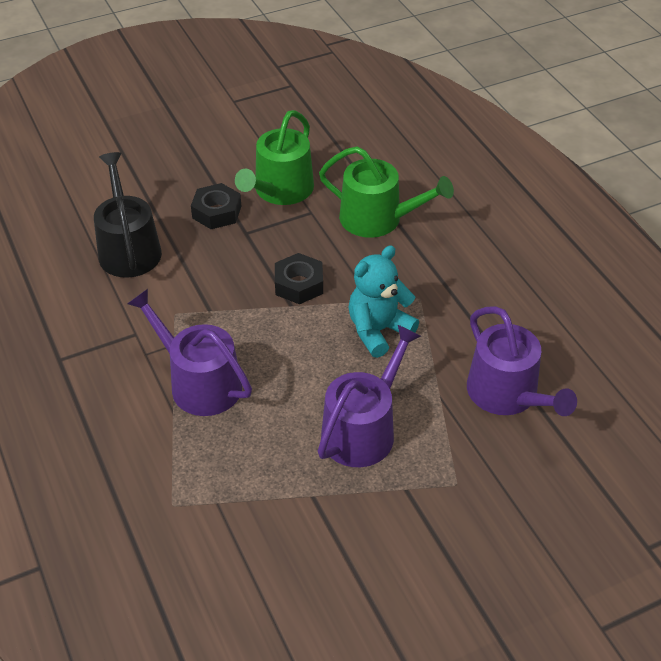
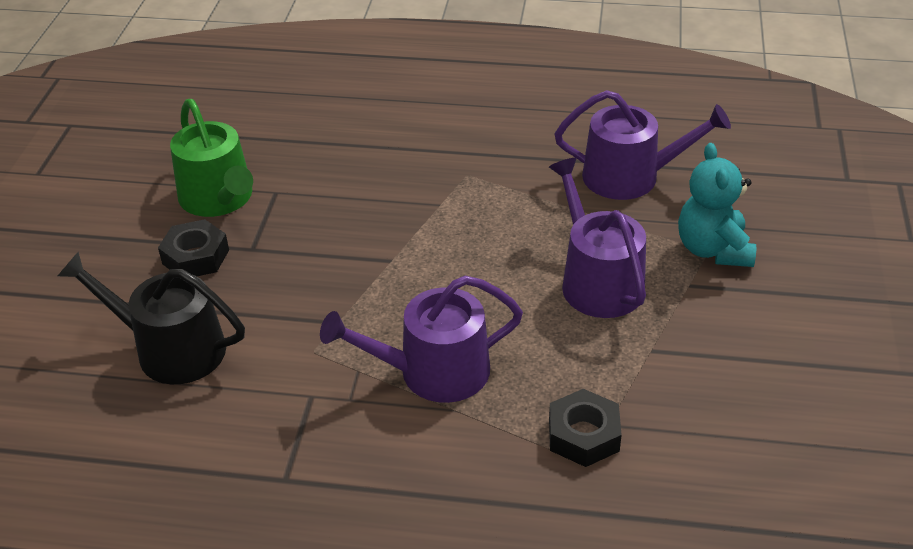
camera: 55 degrees left, 5 degrees down
black nut [275,253,323,304] -> black nut moved to [549,389,622,467]
green watering can [319,146,454,238] -> none
turquoise teddy bear [348,245,419,358] -> turquoise teddy bear moved to [678,143,756,267]

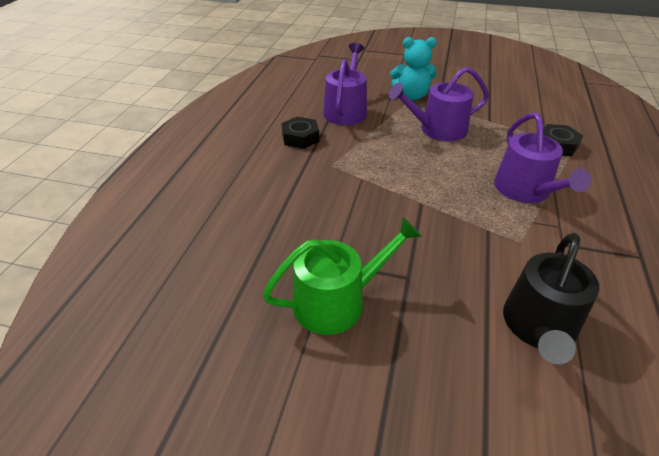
camera: 85 degrees left, 0 degrees up
black nut [158,219,229,276] -> black nut moved to [281,117,319,149]

